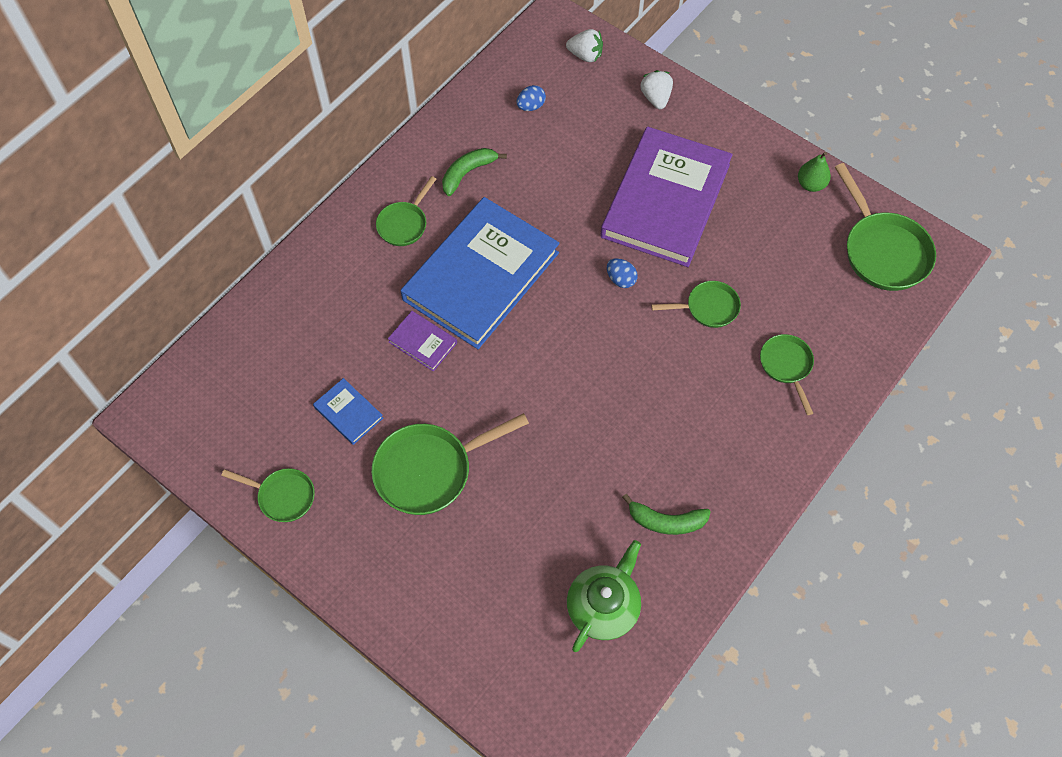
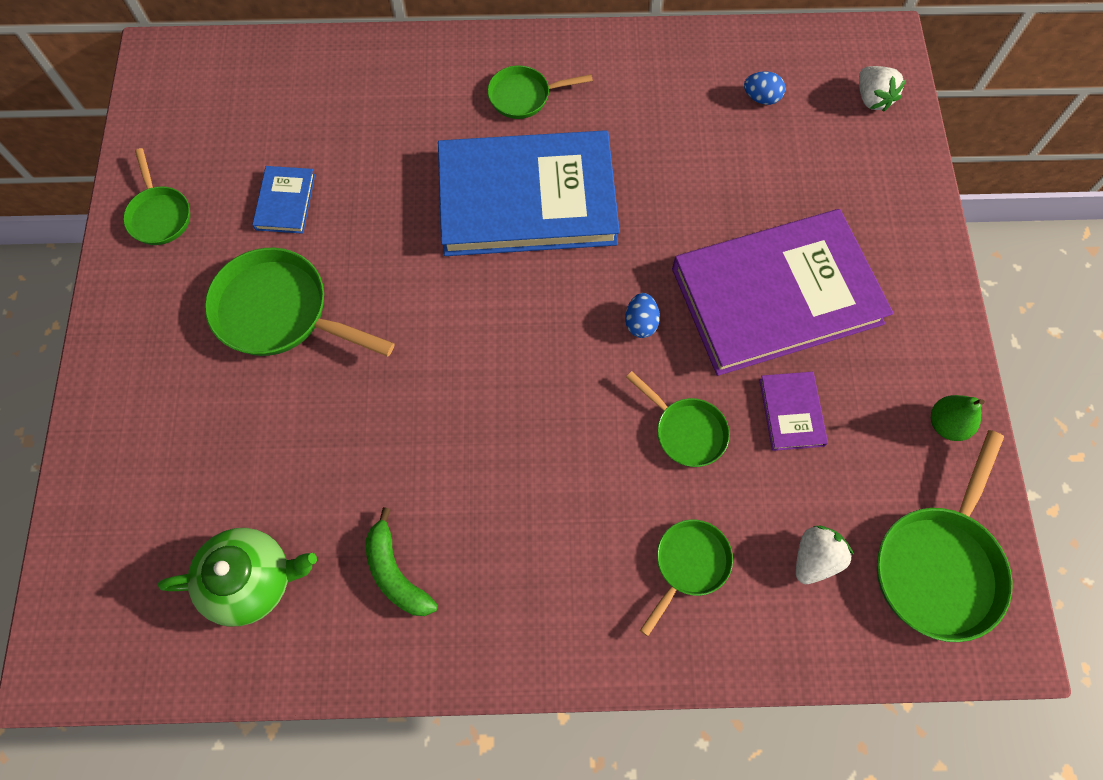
camera: 50 degrees right, 5 degrees up
purple book [388,311,457,372] -> purple book moved to [759,372,828,451]
green banana [442,148,507,196] -> none
white strawberry [640,70,673,109] -> white strawberry moved to [796,526,854,584]

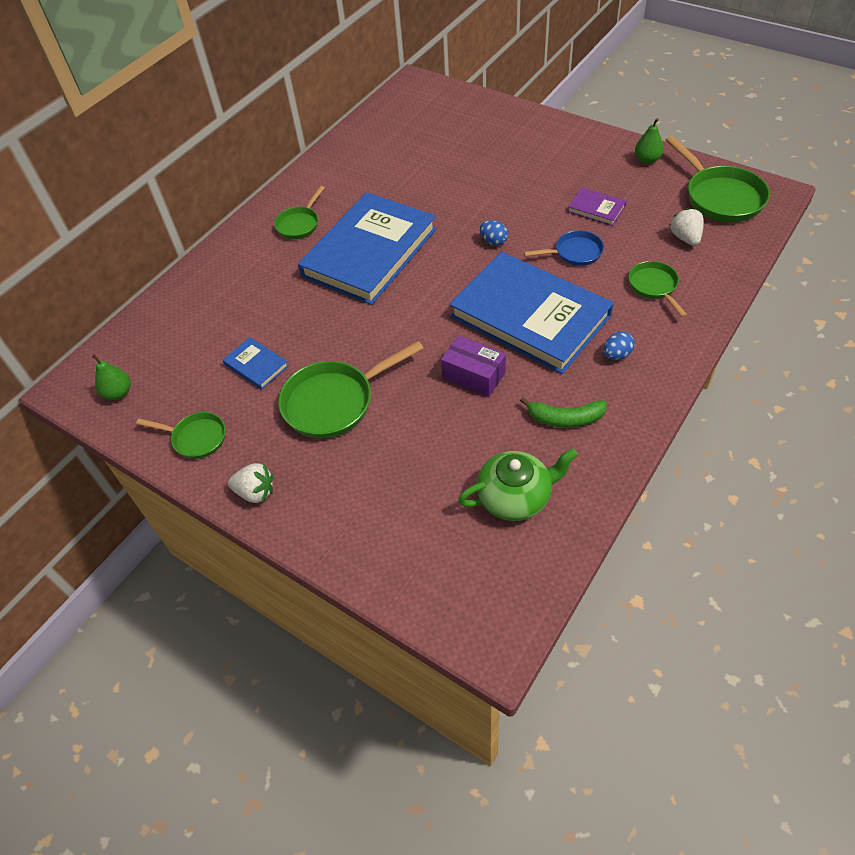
camera: 50 degrees left, 15 degrees down
green teapot [158,528,317,627] -> green teapot turned 45 degrees clockwise [458,448,578,521]
green pan [626,371,730,467] -> blue pan [524,230,604,266]
purple book [672,209,893,376] -> none
blue egg [744,71,785,105] -> blue egg moved to [604,332,635,360]
white strawberry [859,66,906,112] -> white strawberry moved to [228,463,273,503]
none -> green pear [92,354,131,400]
none -> purple box [441,336,506,397]
none -> blue book [449,252,614,374]

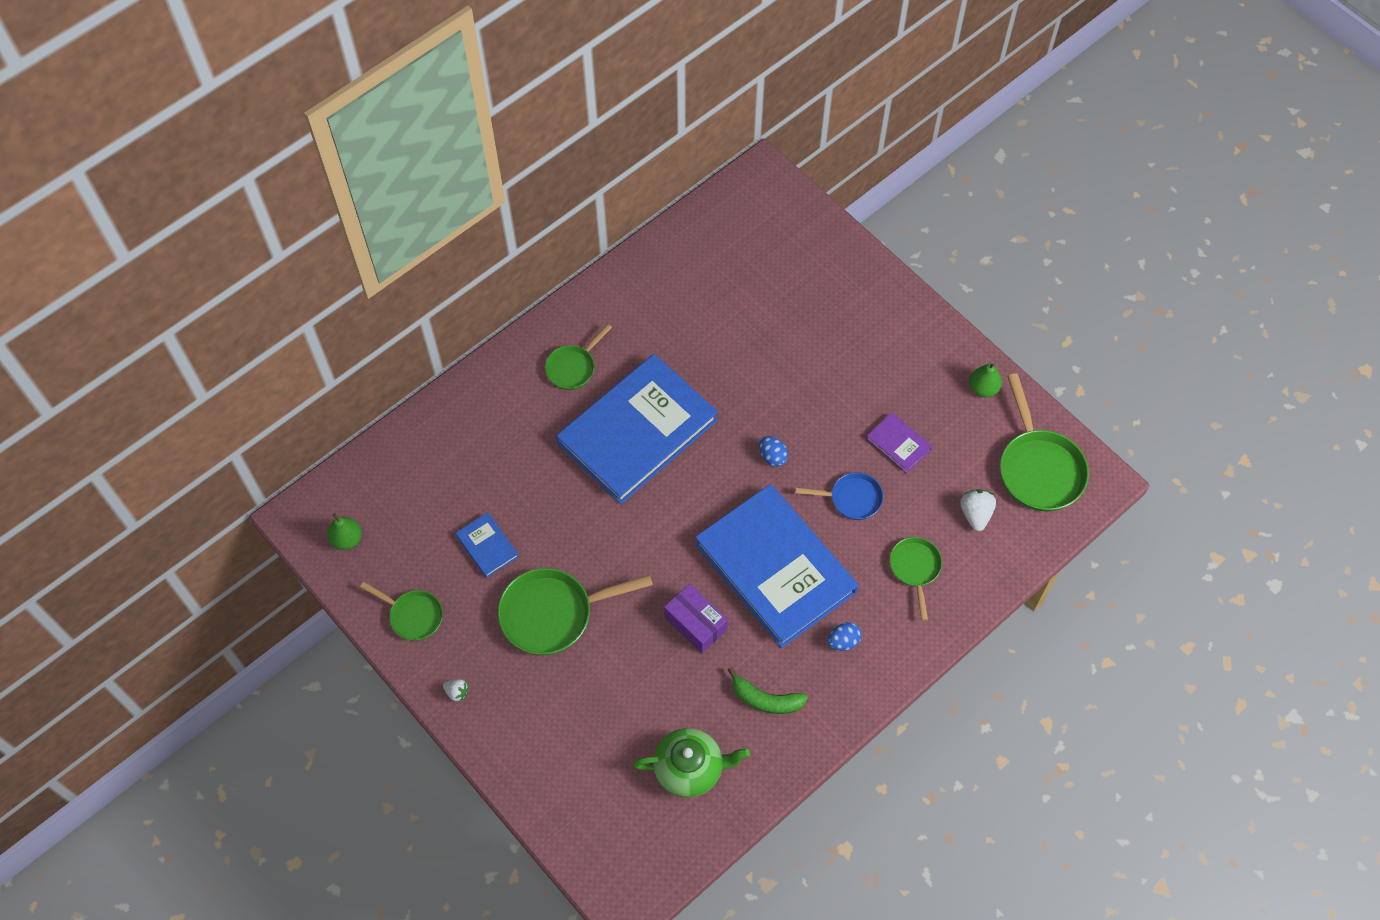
camera: 10 degrees right, 10 degrees up
white strawberry [228,463,273,503] -> white strawberry [443,679,469,702], size x0.60

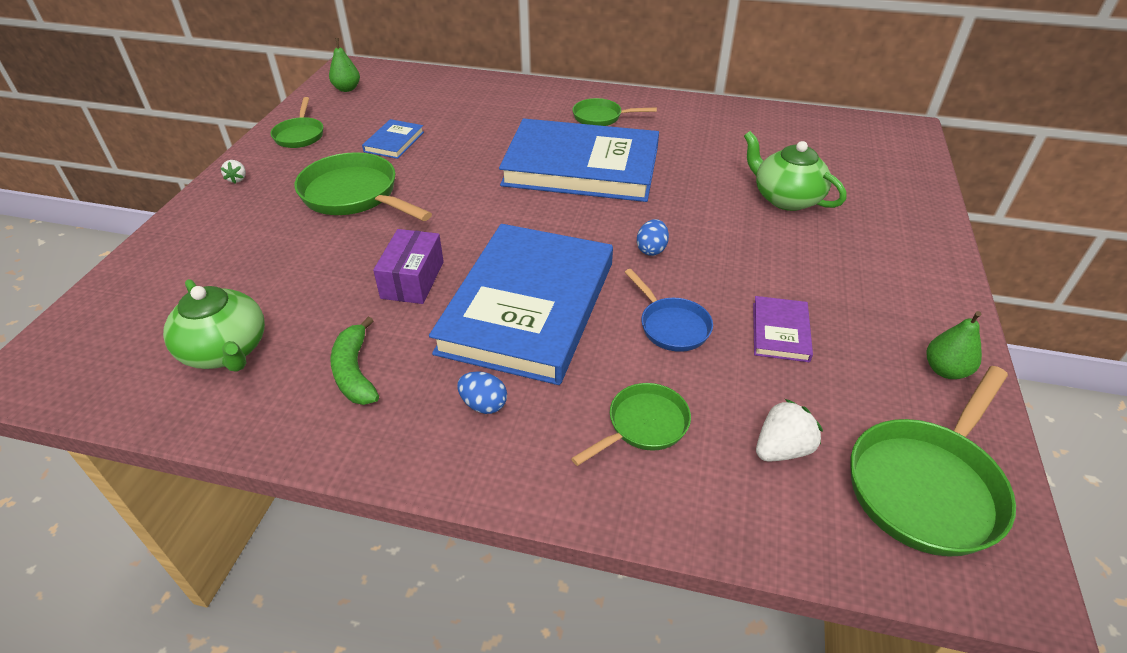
camera: 55 degrees right, 20 degrees down
none -> green teapot [744,131,846,211]

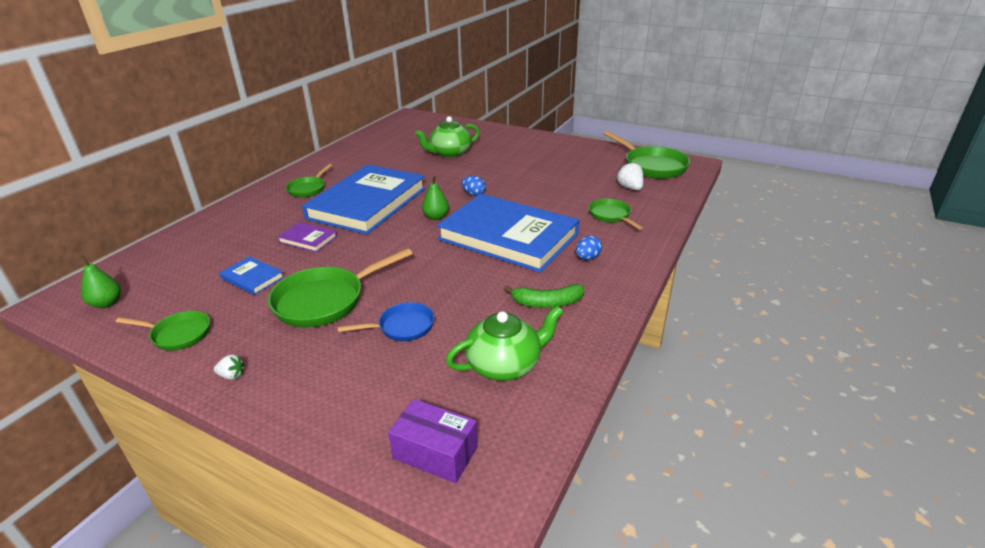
camera: 75 degrees left, 10 degrees down
purple box [373,229,444,304] -> purple box moved to [388,399,478,483]
blue pan [625,269,713,352] -> blue pan moved to [338,302,434,341]
purple book [753,296,813,362] -> purple book moved to [277,222,337,252]
green pear [927,311,982,379] -> green pear moved to [422,175,449,220]

